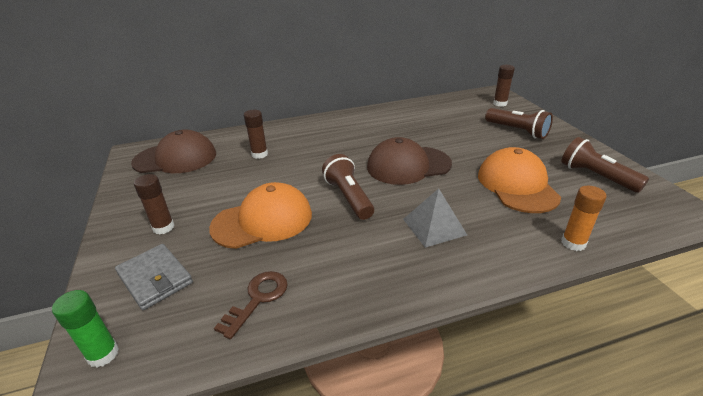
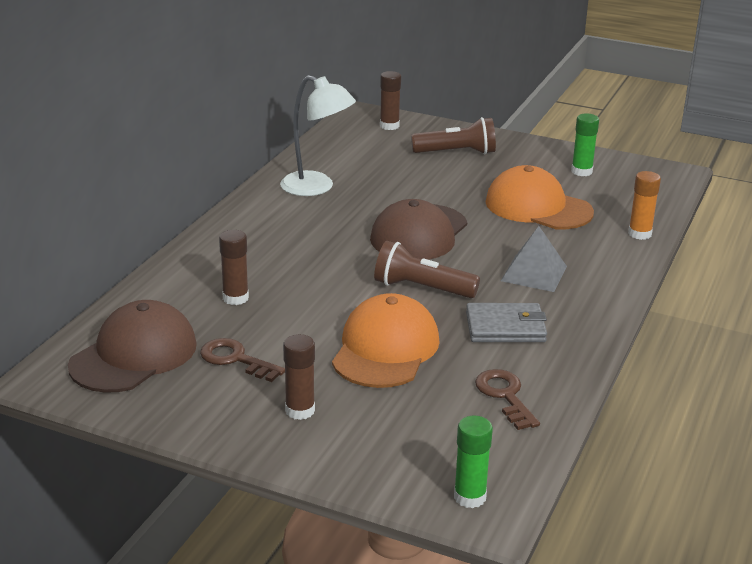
camera: 50 degrees left, 5 degrees down
grey wallet [115,244,193,310] -> grey wallet moved to [466,303,547,342]
brown flashlight [561,137,649,193] -> green glue stick [571,114,599,176]
none -> brown key [200,338,285,382]
none -> white lamp [280,75,356,196]

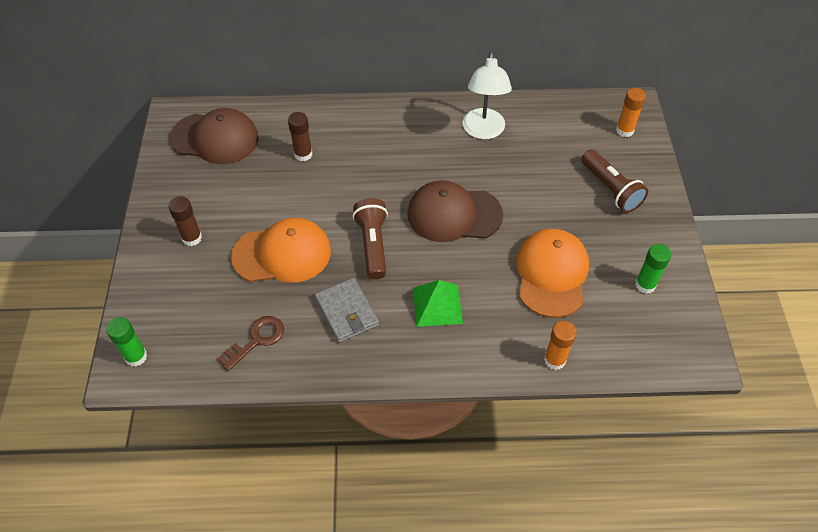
camera: 65 degrees right, 25 degrees up
brown key [200,338,285,382] -> none
brown glue stick [380,71,401,130] -> orange glue stick [616,88,646,137]
grey pyramid [501,226,567,292] -> green pyramid [413,280,463,327]

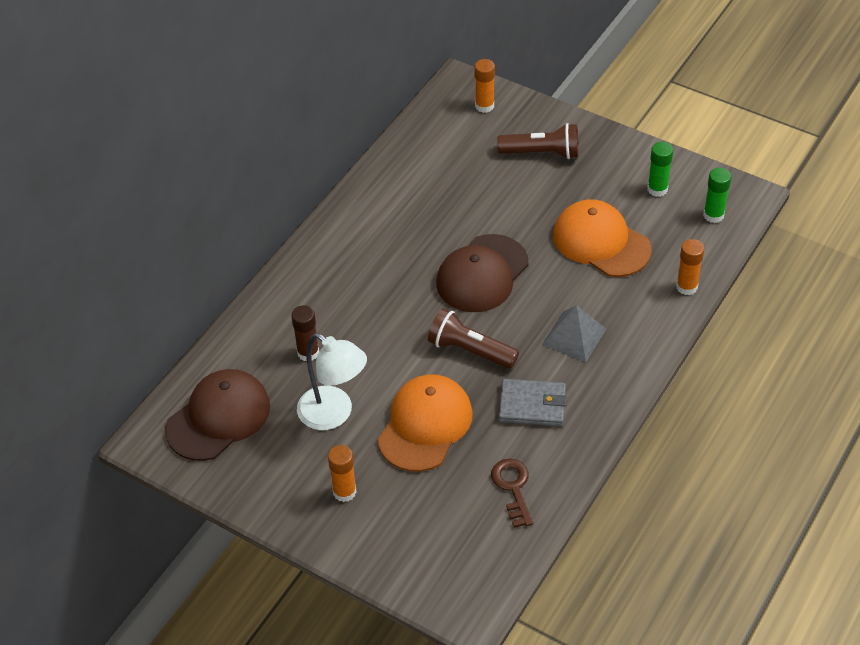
camera: 55 degrees left, 5 degrees down
green glue stick [106,317,147,366] -> green glue stick moved to [703,168,731,223]
brown glue stick [168,196,202,246] -> orange glue stick [328,445,357,502]
green pyramid [413,280,463,327] -> grey pyramid [542,305,606,362]
white lamp [462,51,512,139] -> white lamp moved to [297,333,367,430]

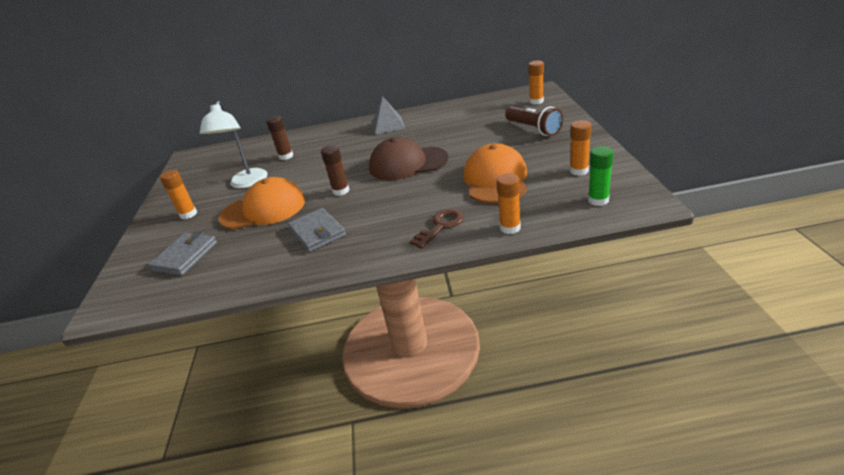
camera: 55 degrees right, 15 degrees down
brown cap [165,369,270,461] -> none
brown flashlight [428,308,519,369] -> brown glue stick [321,145,350,196]
brown key [491,458,533,528] -> brown key moved to [409,209,464,249]
grey pyramid [542,305,606,362] -> grey pyramid moved to [372,96,405,135]
green glue stick [647,142,673,197] -> orange glue stick [570,120,591,176]
none -> grey wallet [148,232,217,276]

